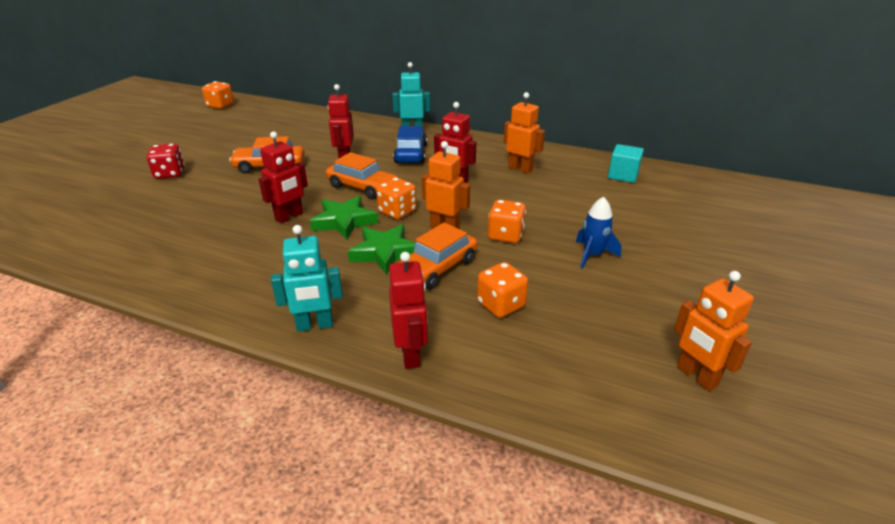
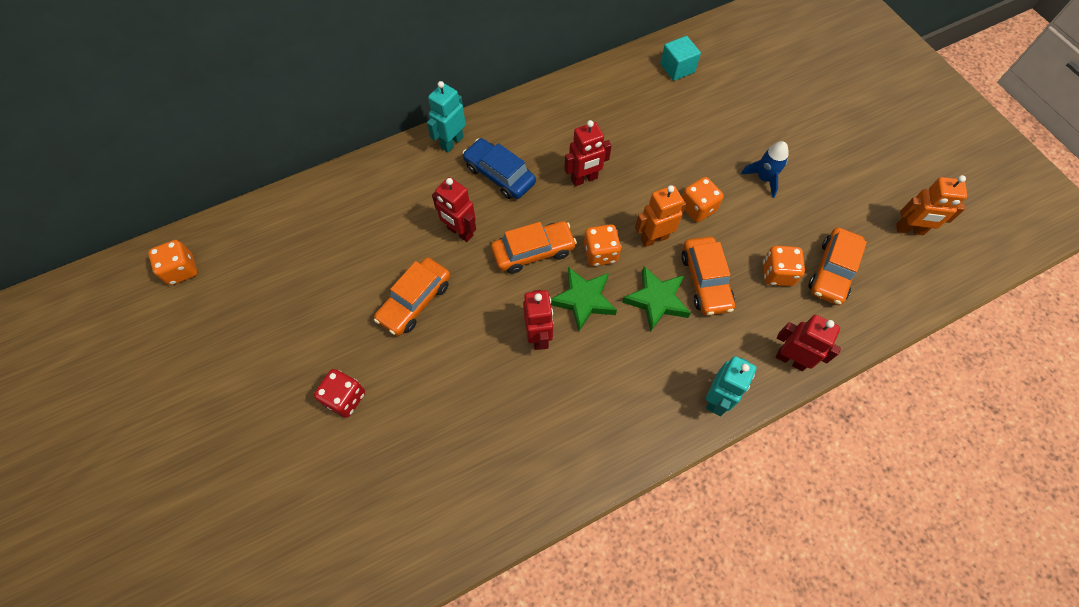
camera: 50 degrees left, 30 degrees up
orange robot [504,92,545,174] -> none
none -> orange car [808,227,867,305]

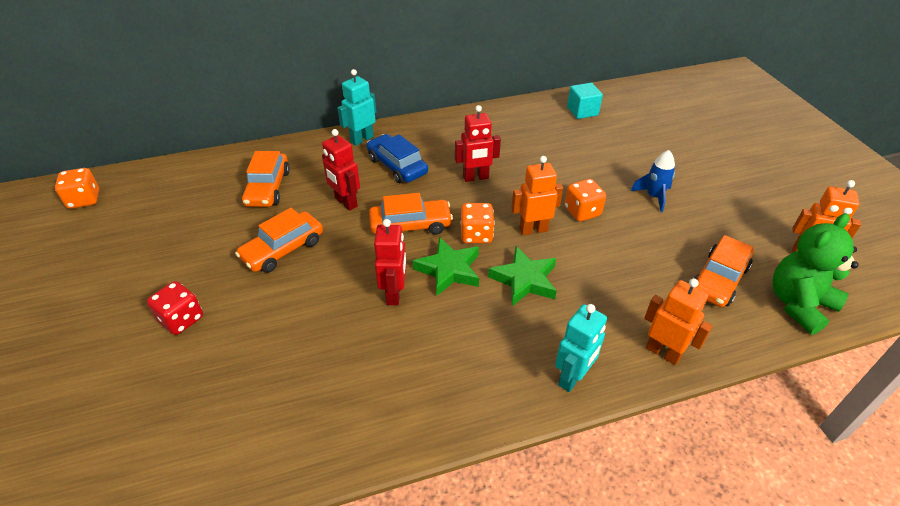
camera: 10 degrees right, 20 degrees down
orange car [681,236,735,316] -> orange car moved to [242,151,290,207]
orange dice [763,246,805,286] -> none
red robot [776,315,841,371] -> orange robot [644,278,713,365]
none -> green teddy bear [773,213,859,335]

